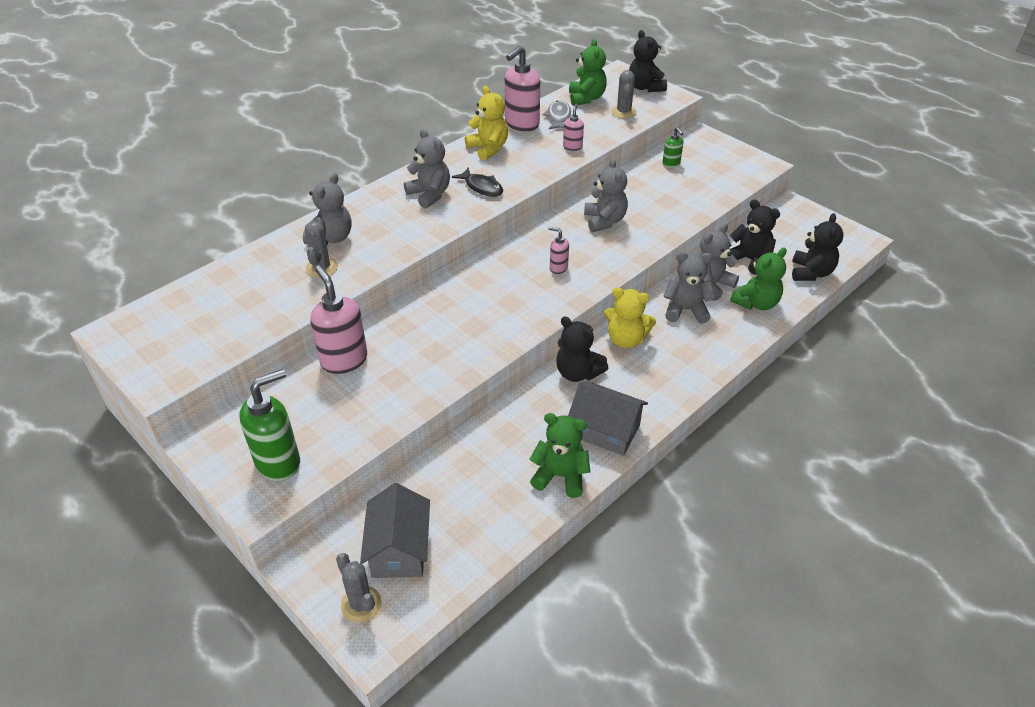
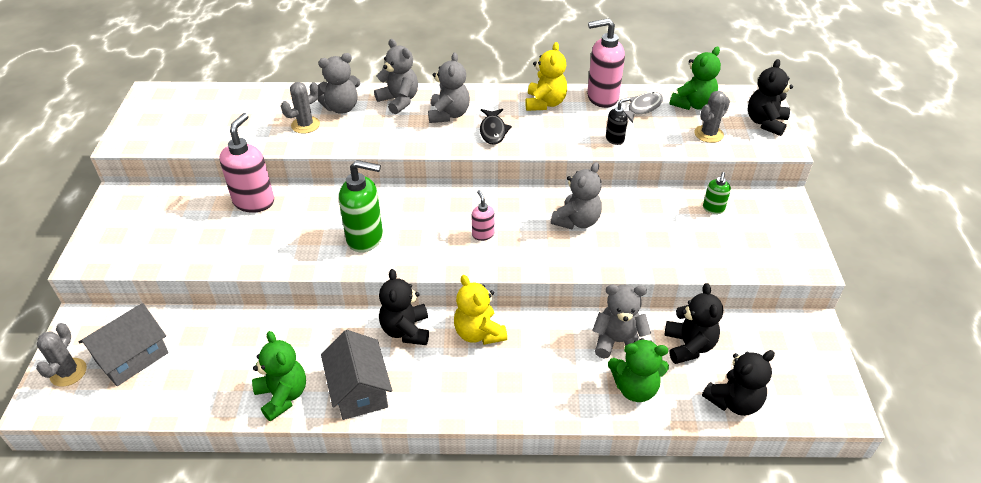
camera: 45 degrees right, 0 degrees up
green soap dispenser [239,369,300,481] -> green soap dispenser moved to [339,160,383,252]
pink soap dispenser [563,103,584,151] -> black soap dispenser [606,97,631,145]
grey teddy bear [663,252,716,324] -> grey teddy bear moved to [374,39,418,114]

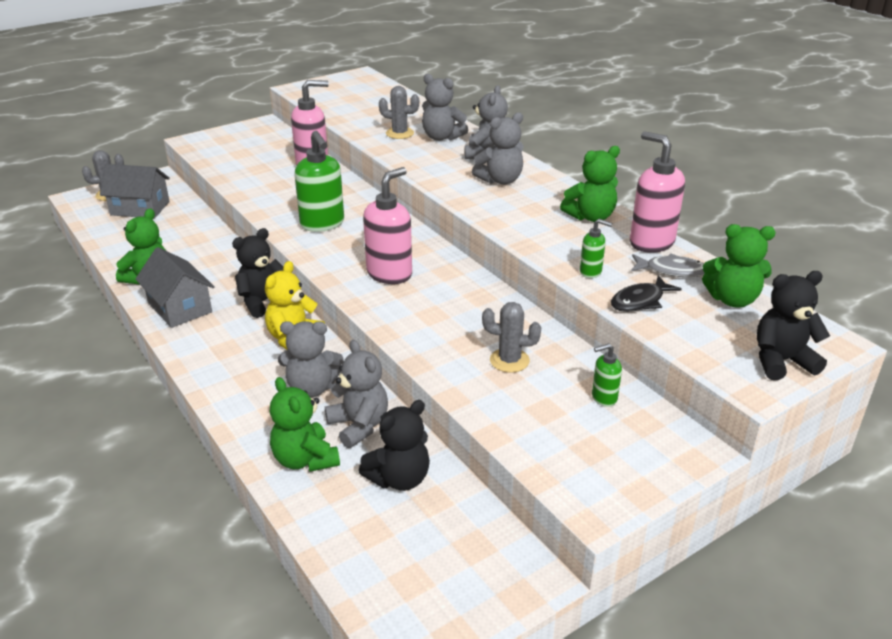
camera: 55 degrees right, 10 degrees down
grey house [321,330,392,420] -> grey house turned 75 degrees counterclockwise [135,247,215,328]
pink soap dispenser [472,190,495,241] -> pink soap dispenser [363,167,412,284], size x1.96
black fish [480,109,512,145] -> black fish moved to [611,275,682,312]
yellow teddy bear [525,42,567,111] -> green teddy bear [560,146,620,222]
grey teddy bear [551,162,602,229] -> grey teddy bear moved to [278,321,343,398]
black soap dispenser [606,97,631,145] -> green soap dispenser [580,219,612,278]
grey cactus [694,91,730,143] -> grey cactus moved to [482,302,541,373]
black teddy bear [702,350,775,416] -> none

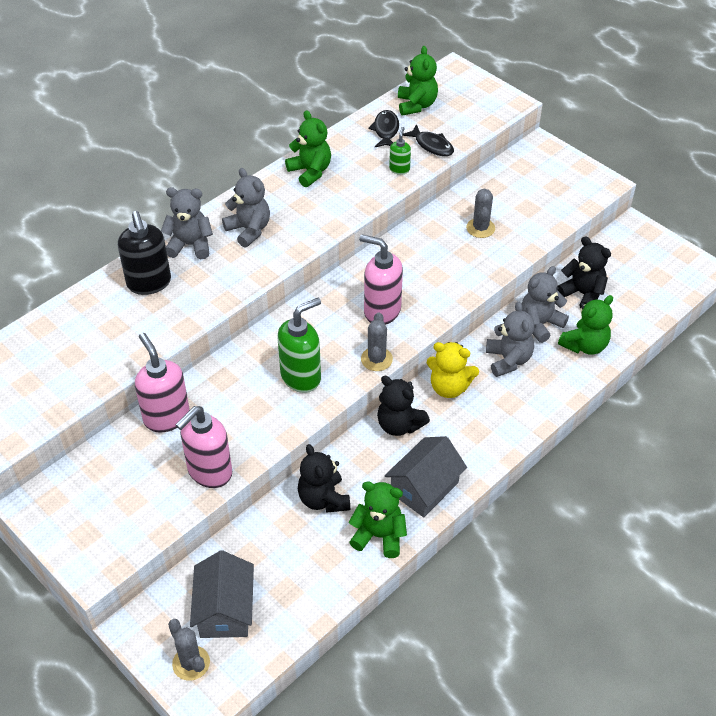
camera: 100 degrees left, 15 degrees up
grey cactus [379,86,419,139] -> grey cactus moved to [361,312,393,371]
grey teddy bear [422,74,468,141] -> black soap dispenser [118,211,171,295]
green soap dispenser [592,343,622,407] -> none
pink soap dispenser [630,131,685,253] -> pink soap dispenser moved to [176,406,232,488]
grey fish [631,254,705,277] -> black fish [368,110,399,147]
black teddy bear [757,271,830,380] -> black teddy bear moved to [298,444,350,513]

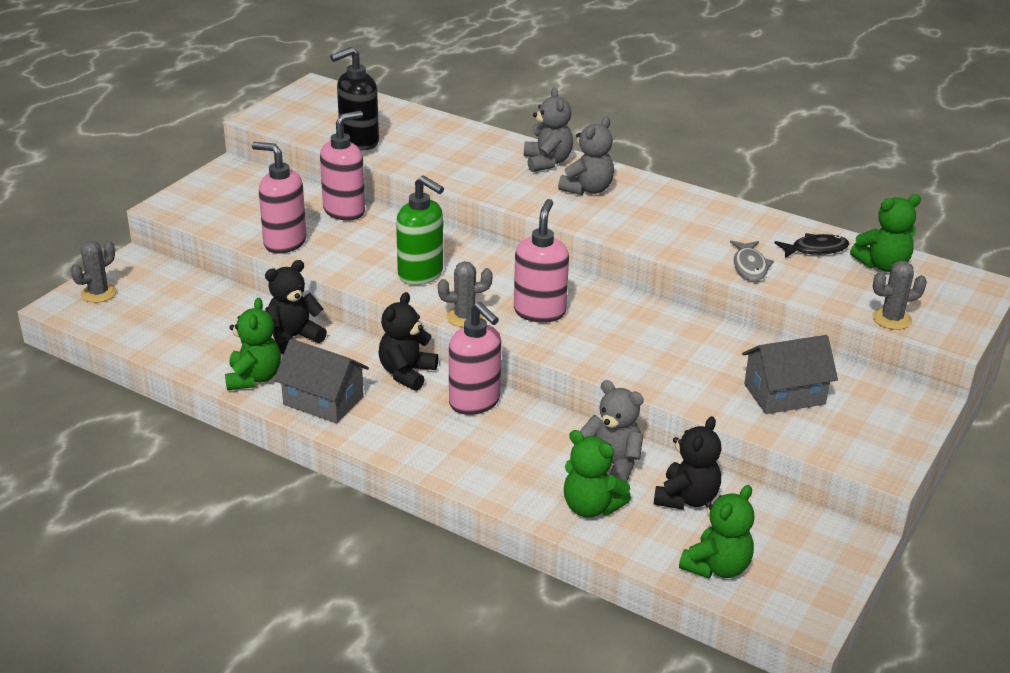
camera: 75 degrees right, 15 degrees down
black soap dispenser [118,211,171,295] -> black soap dispenser moved to [330,47,379,150]
grey house [190,550,254,638] -> grey house moved to [742,335,838,414]
green teddy bear [285,110,331,187] -> green teddy bear moved to [679,485,754,578]
green soap dispenser [389,127,411,175] -> grey fish [730,240,774,281]
black fish [403,124,454,156] -> none
yellow teddy bear [426,342,479,398] -> pink soap dispenser [449,302,501,415]
grey cactus [466,189,495,238] -> grey cactus moved to [872,261,927,330]
grey teddy bear [486,302,535,377] -> none

